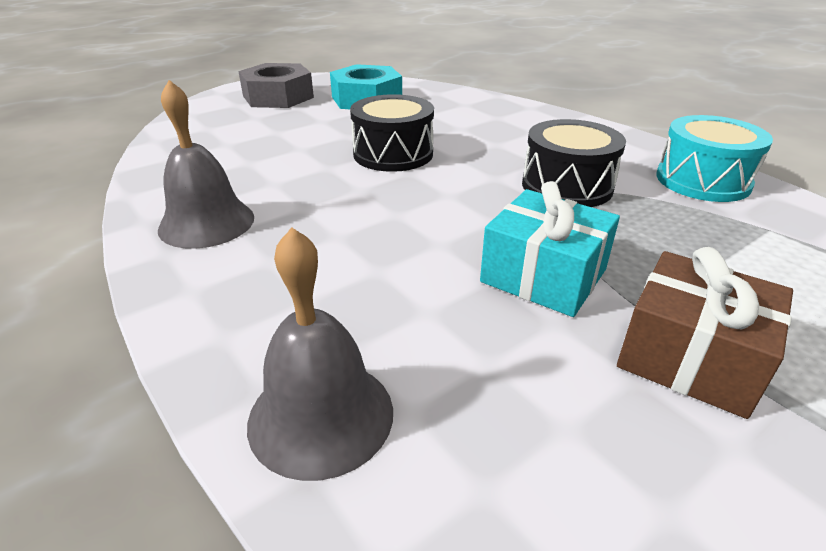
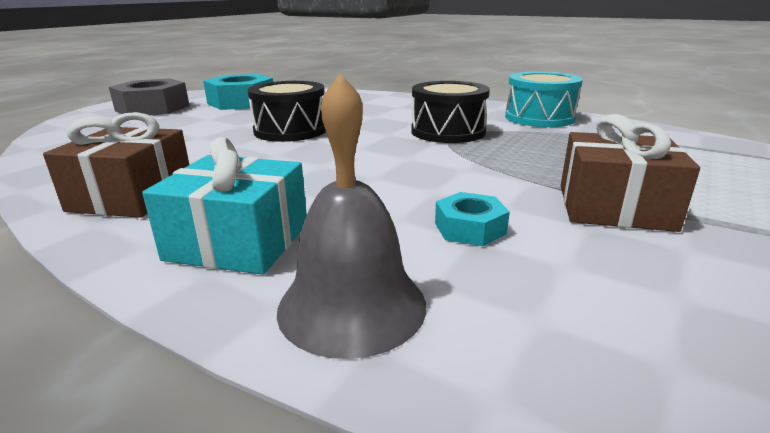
camera: 20 degrees left, 10 degrees down
grey bell [158,80,254,249] -> brown gift [43,112,189,218]
turquoise gift [480,181,620,317] -> turquoise gift moved to [142,137,307,275]
none -> turquoise nut [435,192,510,246]

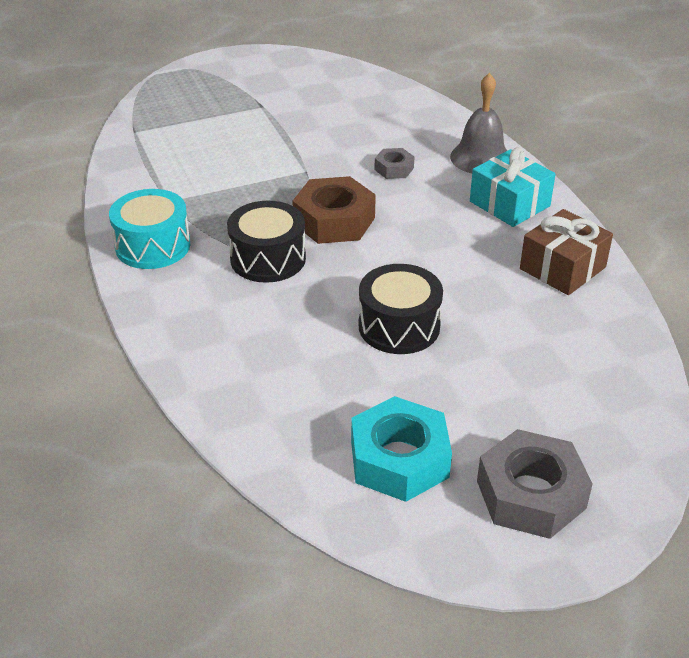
camera: 145 degrees left, 15 degrees up
turquoise nut [435,192,510,246] -> grey nut [374,148,414,179]
brown gift [561,114,700,232] -> none
none -> brown nut [292,176,376,244]

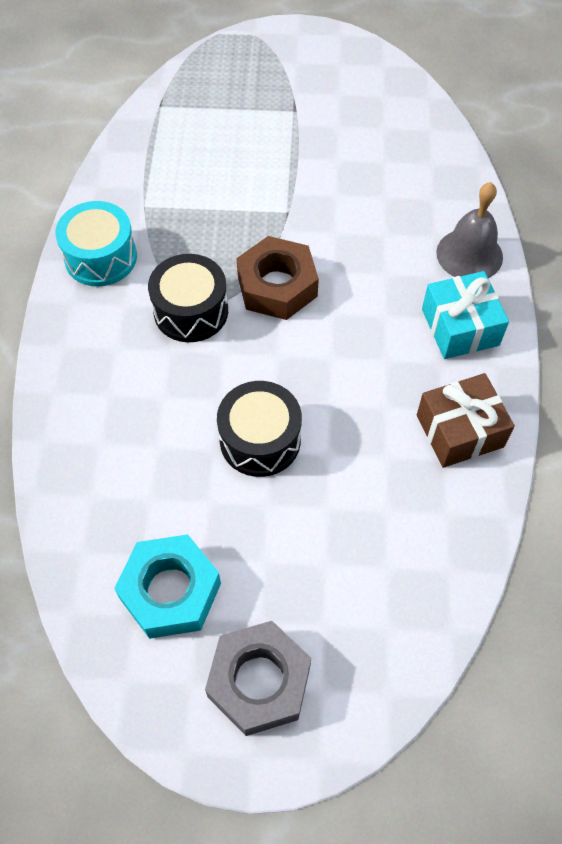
camera: 25 degrees right, 20 degrees up
grey nut [374,148,414,179] -> none

